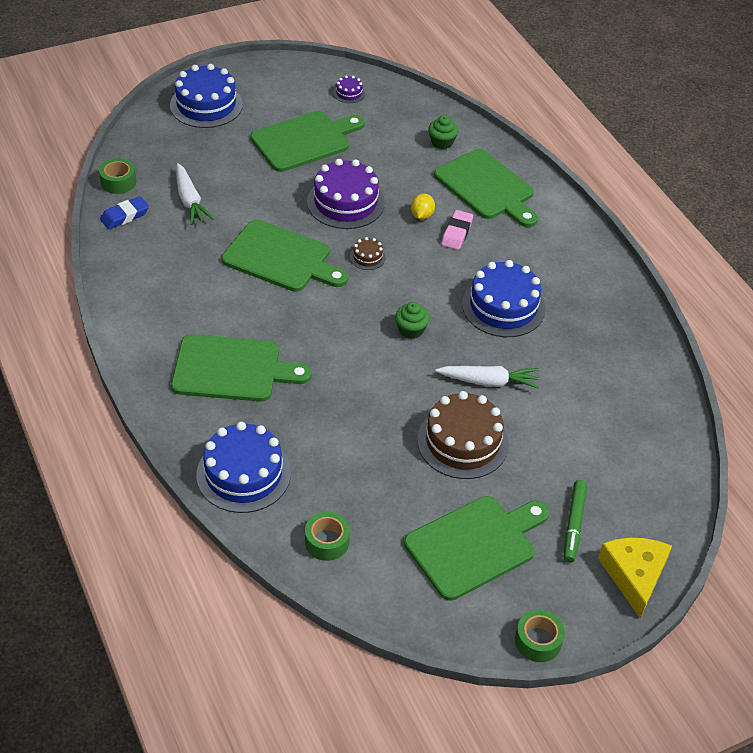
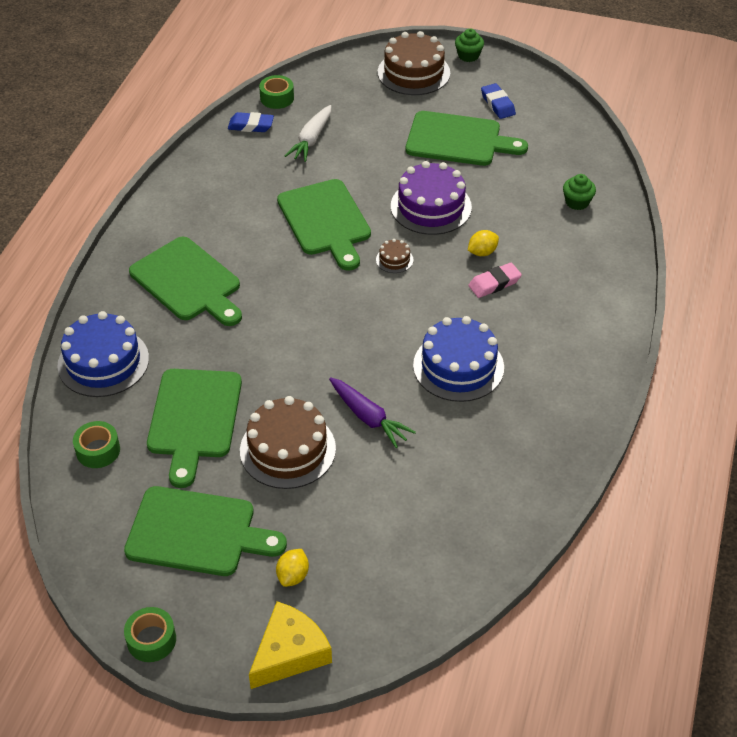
camera: 45 degrees right, 0 degrees up
blue cake [170,64,243,128] -> brown cake [378,31,450,95]
purple cake [333,75,365,103] -> none
green cupcake [395,302,430,339] -> green cupcake moved to [455,28,484,62]
green cutting board [434,149,538,227] -> green cutting board moved to [147,369,242,488]
white carrot [436,366,539,388] -> purple carrot [329,377,416,448]
green marker [564,480,587,563] -> yellow lemon [276,549,309,587]
none -> blue eraser [481,83,516,119]

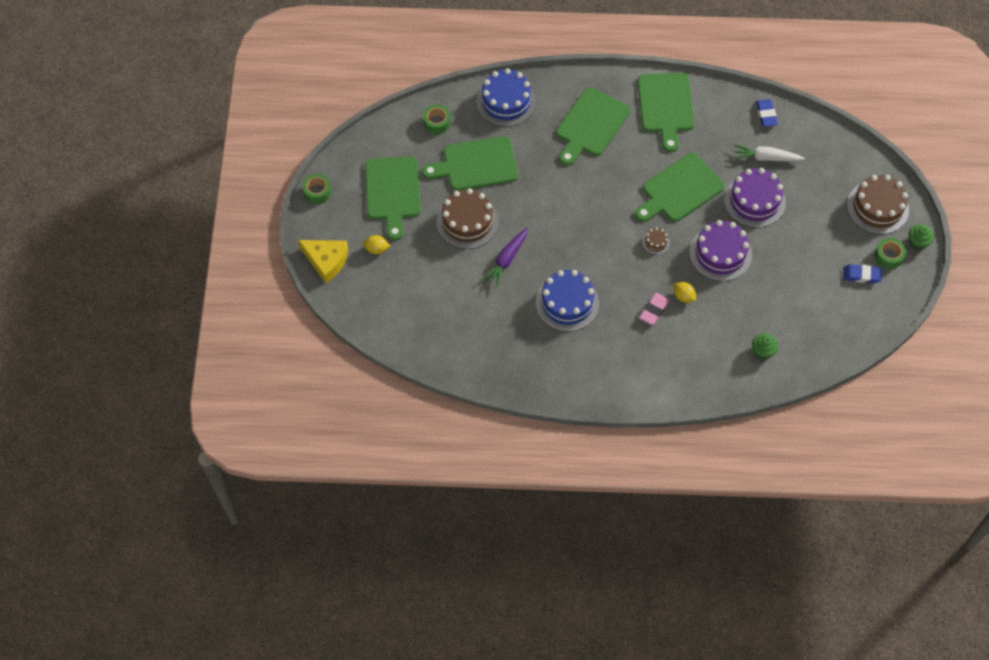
camera: 75 degrees right, 15 degrees up
green tape [259,75,294,109] -> green tape moved to [875,238,906,269]
green cutting board [406,111,528,166] -> green cutting board moved to [637,73,694,152]
pink eraser [468,263,522,298] -> pink eraser turned 75 degrees clockwise [639,293,670,325]
blue eraser [481,83,516,119] -> blue eraser turned 45 degrees clockwise [843,264,882,283]
none -> purple cake [724,168,786,228]

